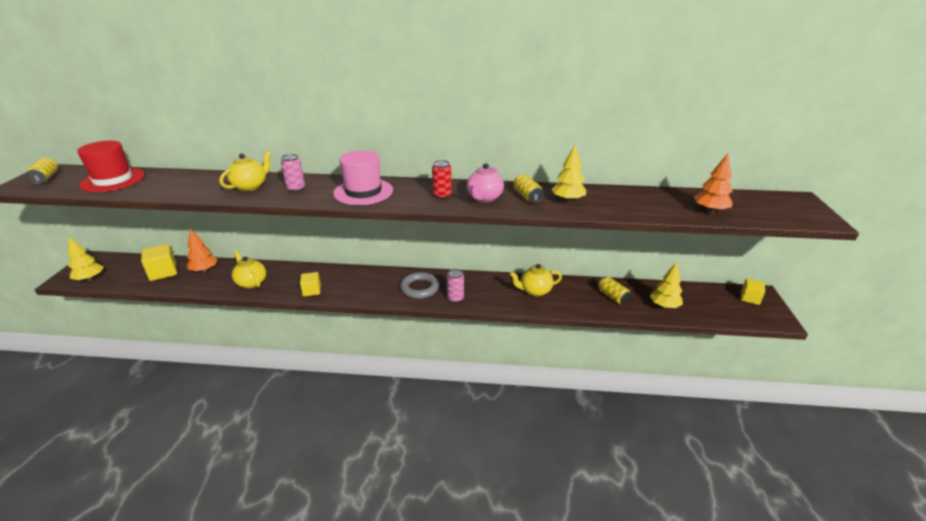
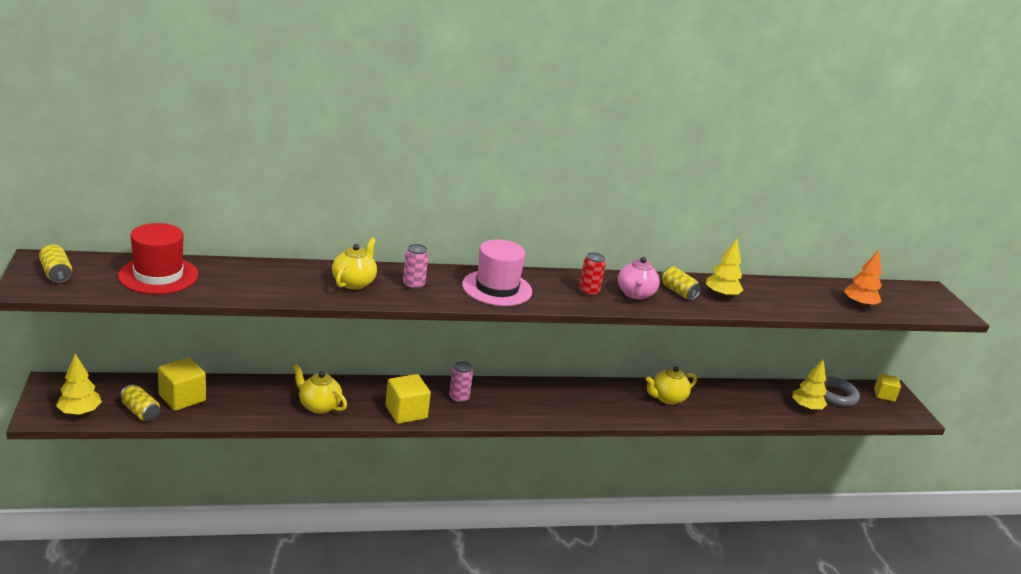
camera: 20 degrees left, 5 degrees down
orange tree [187,229,218,272] -> none
yellow cube [300,272,321,296] -> yellow cube [386,374,431,424], size x1.54
grey ring [400,272,439,299] -> grey ring moved to [823,376,860,407]
pink can [447,269,464,303] -> pink can moved to [449,362,473,403]
yellow can [597,276,631,304] -> yellow can moved to [120,385,160,421]

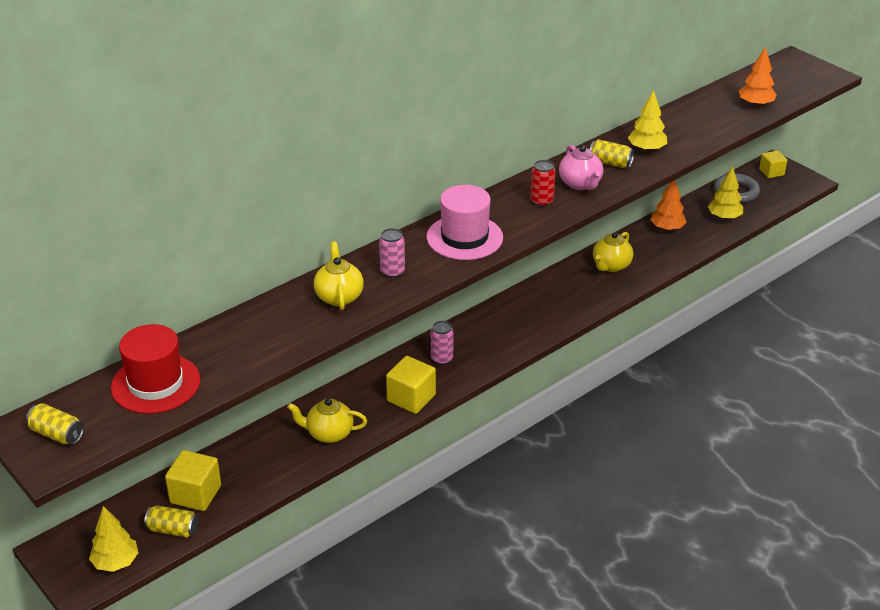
camera: 25 degrees left, 10 degrees up
none -> orange tree [650,180,687,231]

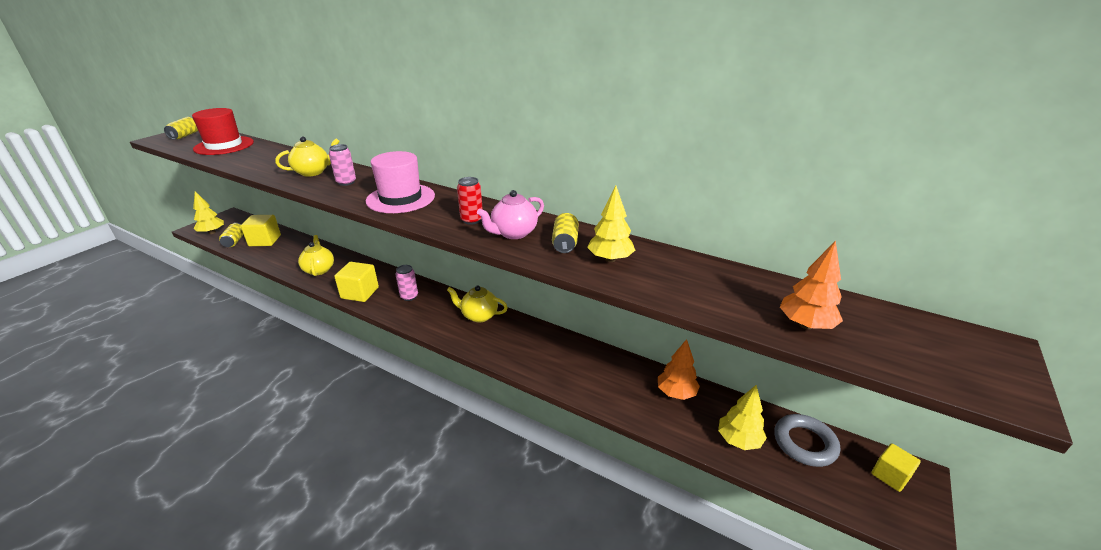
camera: 70 degrees right, 5 degrees down
yellow teapot [593,232,633,272] -> yellow teapot moved to [447,285,508,322]

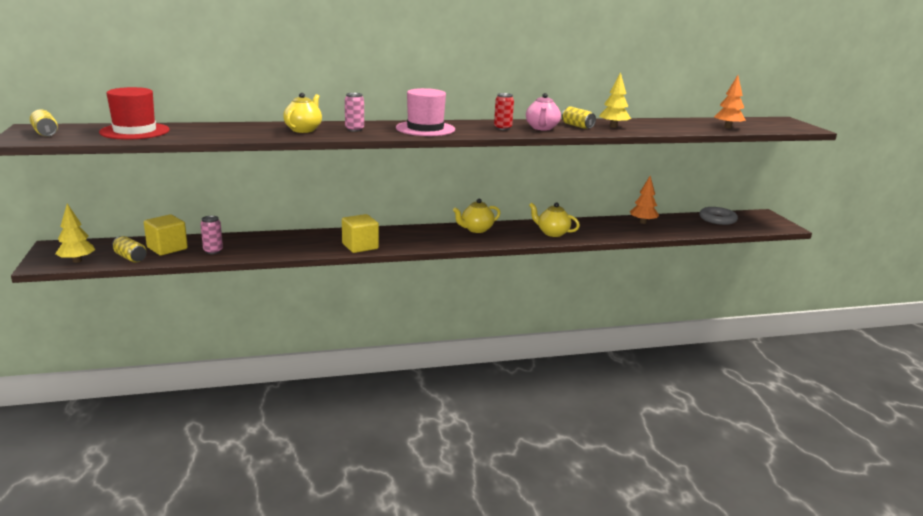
camera: 45 degrees left, 10 degrees down
yellow teapot [298,235,334,276] -> yellow teapot moved to [529,203,580,237]
pink can [396,265,418,301] -> pink can moved to [200,216,223,254]
yellow tree [718,385,767,450] -> none
yellow cube [871,443,921,492] -> none

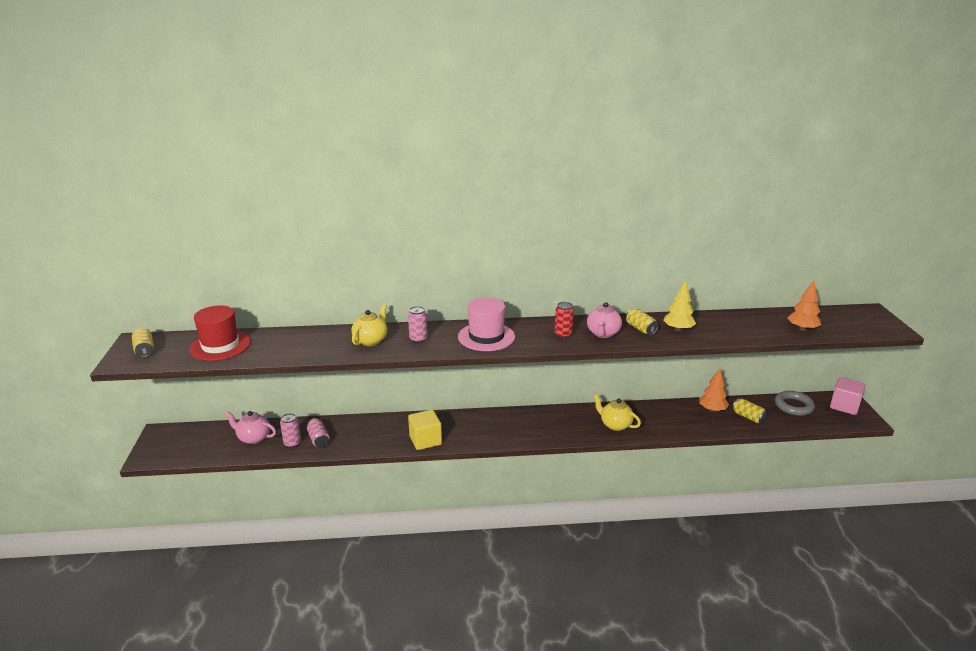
camera: 10 degrees right, 5 degrees up
yellow tree [55,203,95,263] -> none
yellow can [112,236,146,263] -> yellow can moved to [732,398,767,423]
yellow cube [144,214,188,255] -> pink teapot [225,411,276,444]
yellow teapot [453,199,500,233] -> none
none -> pink can [307,418,330,447]
none -> pink cube [830,377,866,415]

